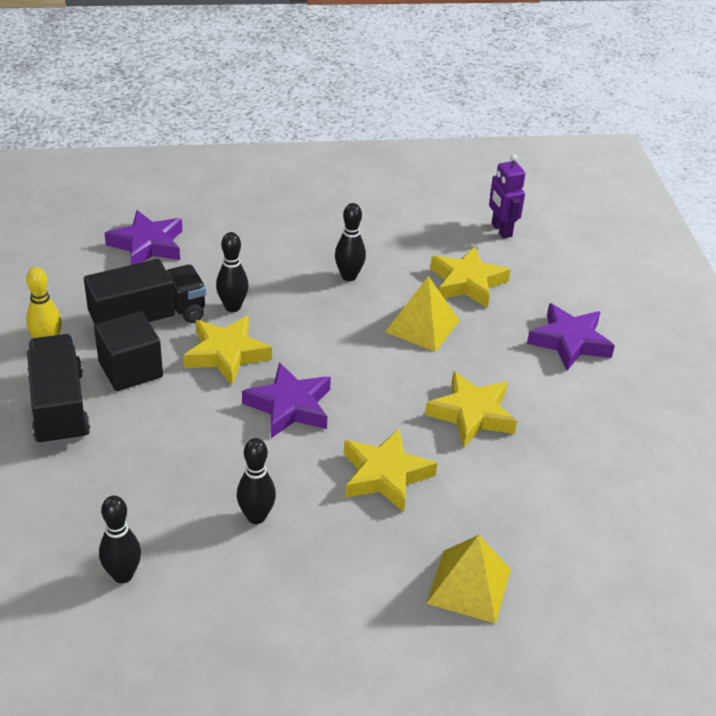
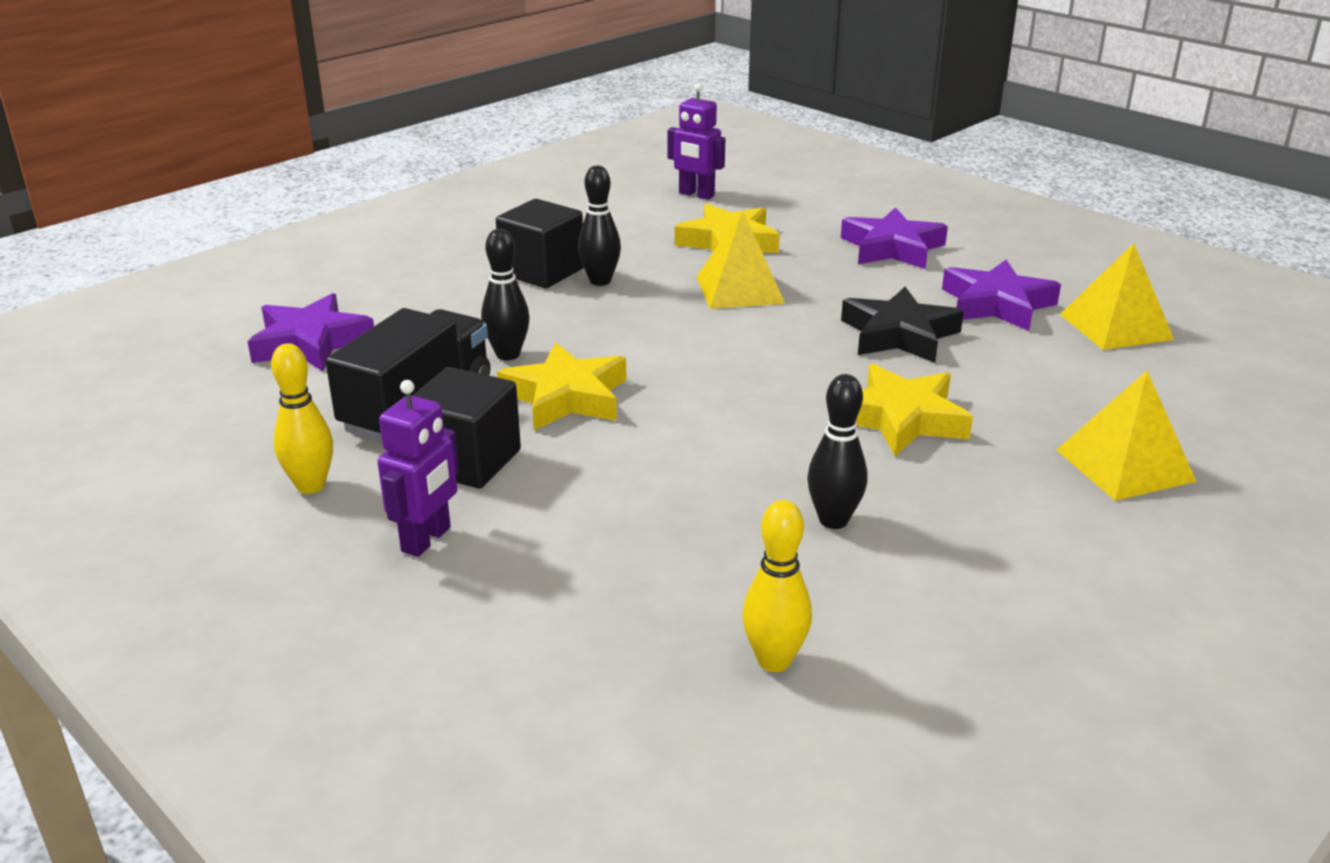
camera: 35 degrees left, 10 degrees down
black truck [27,334,90,446] -> purple robot [377,380,459,557]
black bowling pin [99,496,141,583] -> yellow bowling pin [742,500,812,672]
purple star [242,362,331,438] -> purple star moved to [942,260,1061,331]
yellow star [425,371,517,447] -> black star [841,287,964,363]
none -> black cube [496,199,584,288]
none -> yellow pyramid [1060,243,1174,350]

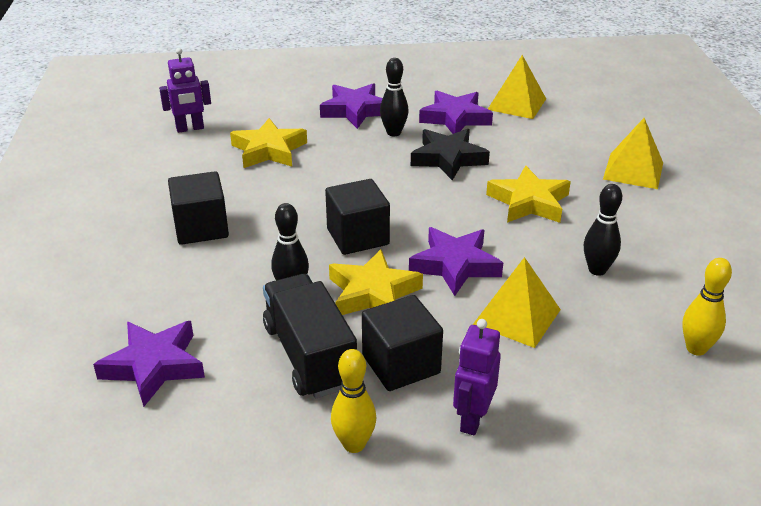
camera: 50 degrees left, 5 degrees up
purple robot [377,380,459,557] -> purple robot turned 135 degrees counterclockwise [453,319,501,435]
black bowling pin [578,165,621,286] -> black bowling pin moved to [380,58,409,136]
yellow pyramid [696,210,785,309] -> yellow pyramid moved to [473,257,561,348]
none -> black cube [325,179,390,255]
none -> purple star [409,227,503,296]

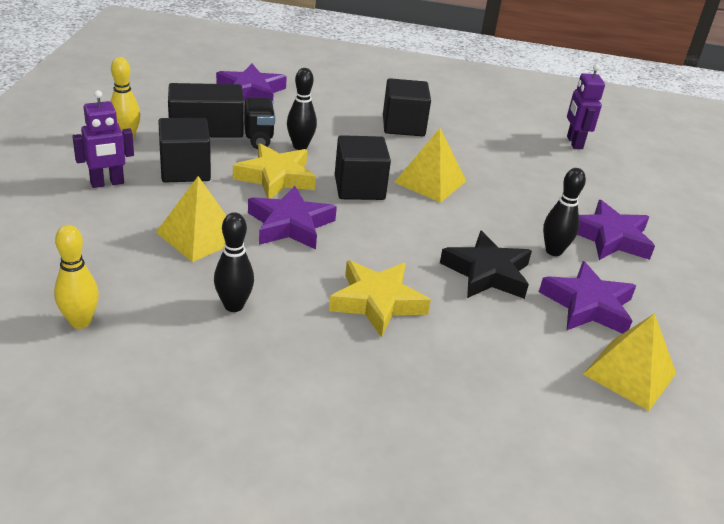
camera: 100 degrees right, 0 degrees up
yellow star [230,118,307,168] -> none
purple robot [453,319,501,435] -> purple robot turned 120 degrees clockwise [72,90,134,188]
yellow pyramid [603,118,663,189] -> yellow pyramid moved to [394,128,466,203]

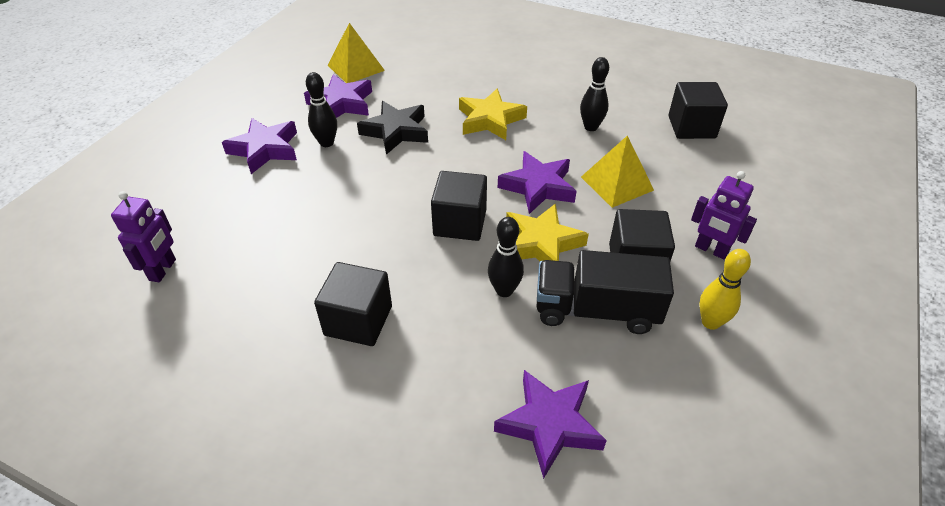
camera: 160 degrees left, 10 degrees up
yellow bowling pin [54,225,99,329] -> black cube [668,82,728,139]
purple robot [72,90,134,188] -> purple robot turned 135 degrees counterclockwise [691,171,757,259]
yellow pyramid [394,128,466,203] -> none

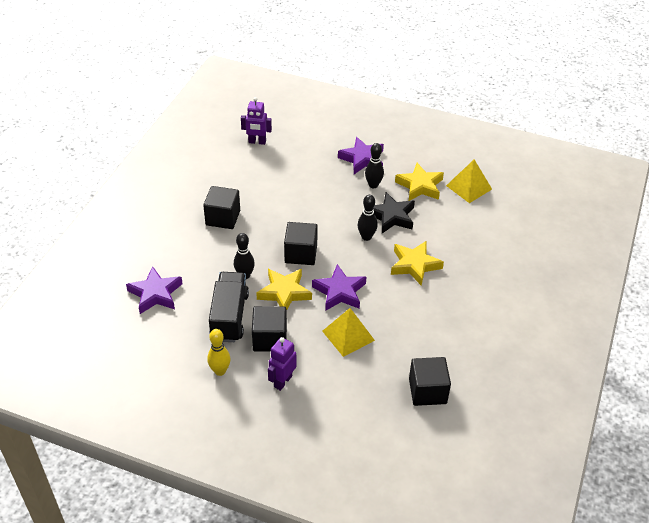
camera: 85 degrees right, 0 degrees up
purple star [304,74,372,118] -> yellow star [395,163,444,201]
black bowling pin [580,57,609,131] -> black bowling pin moved to [358,195,378,241]

